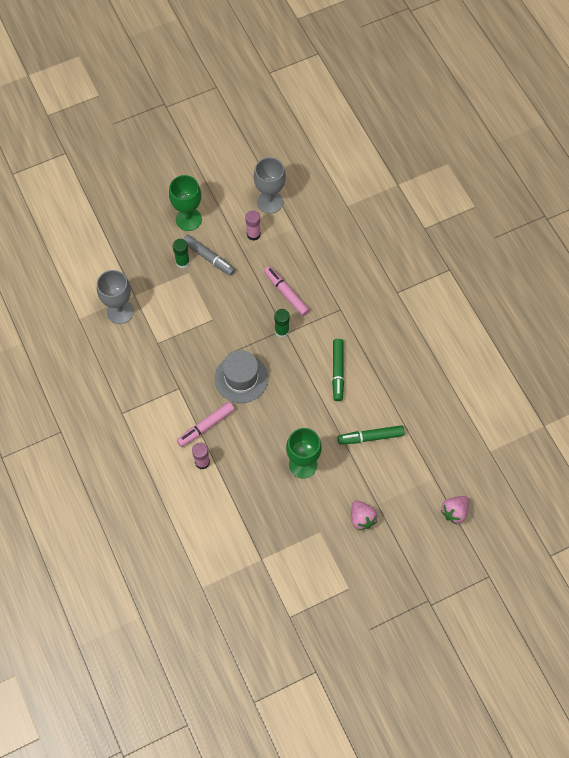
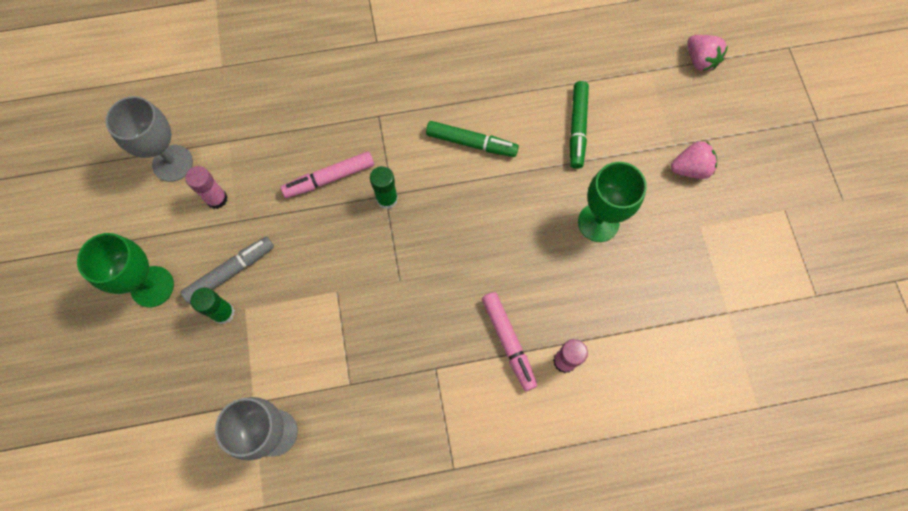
camera: 75 degrees left, 5 degrees up
grey hat [215,350,268,403] -> none

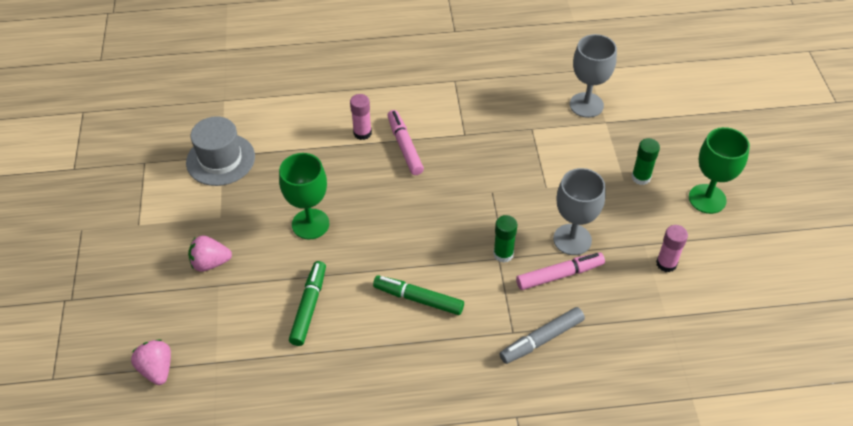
camera: 175 degrees left, 20 degrees down
grey goblet [105,96,193,182] -> grey goblet moved to [553,168,606,255]
grey marker [180,237,274,304] -> grey marker moved to [500,307,585,364]
none -> grey hat [186,116,255,186]

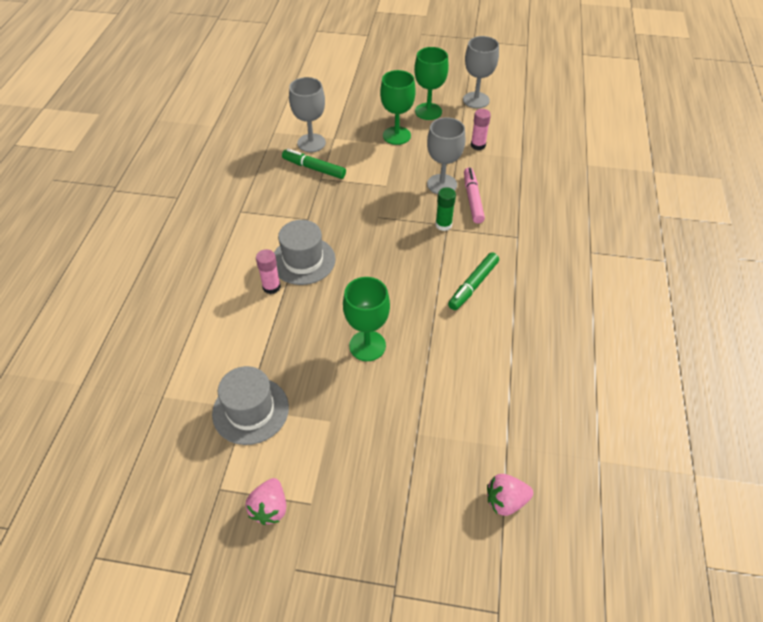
camera: 75 degrees left, 0 degrees up
pink strawberry [188,235,232,272] -> pink strawberry moved to [245,478,286,525]
green marker [289,261,326,346] -> green marker moved to [282,149,346,179]
pink marker [387,110,424,175] -> grey hat [274,220,336,285]
grey marker [500,307,585,364] -> none
green glue stick [631,138,660,185] -> green goblet [380,70,416,145]
none -> grey goblet [463,36,499,108]

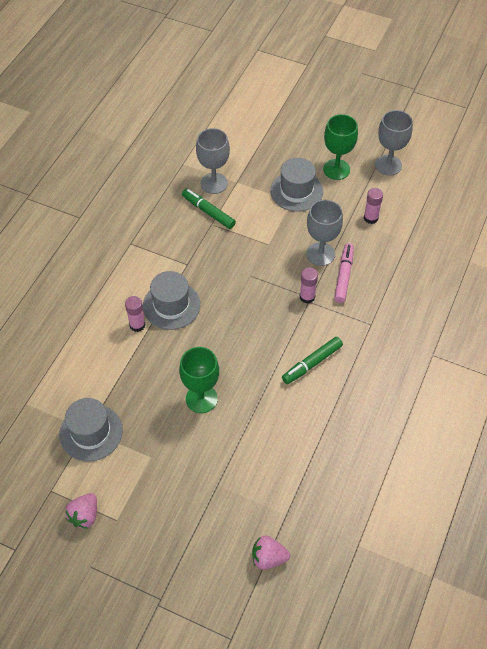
camera: 15 degrees right, 5 degrees up
green goblet [380,70,416,145] -> grey hat [270,158,323,212]
green glue stick [435,187,456,231] -> pink glue stick [300,268,318,304]

